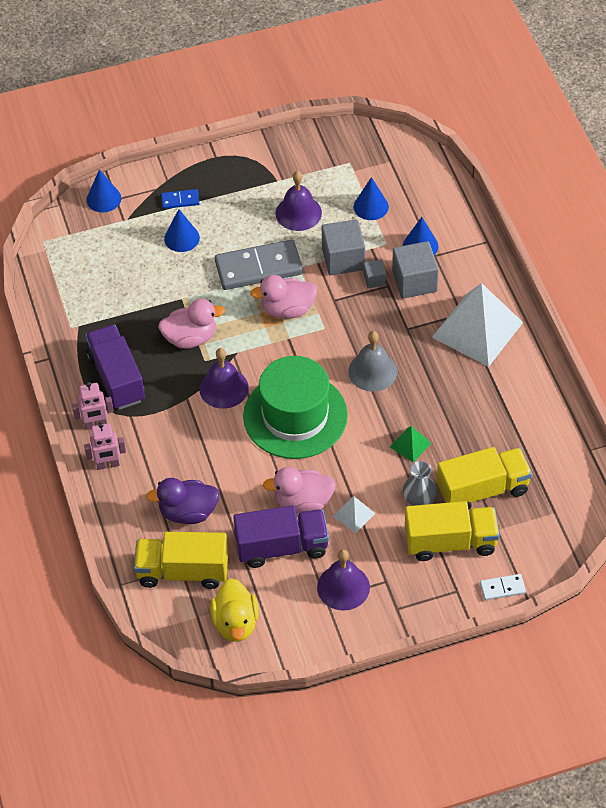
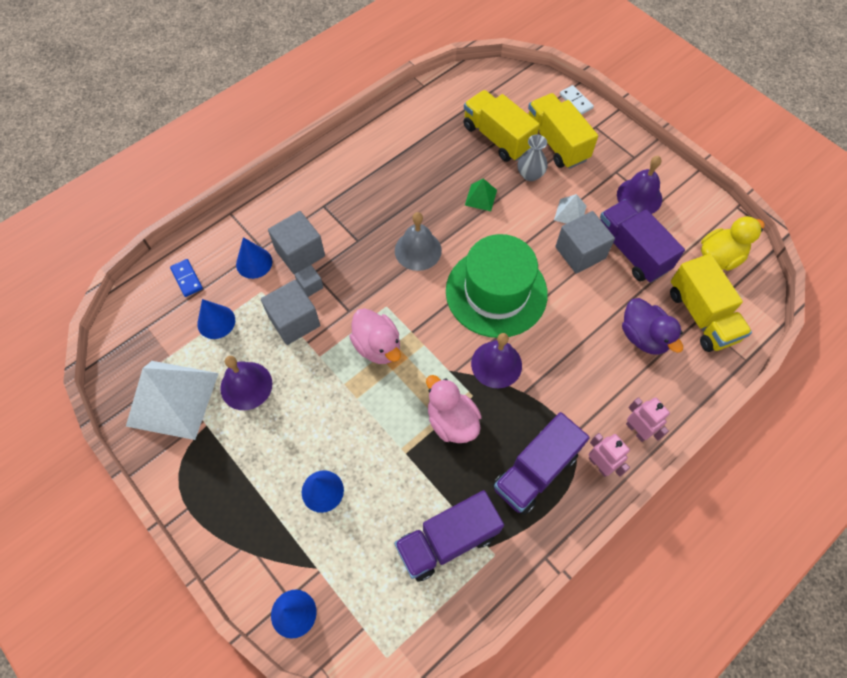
camera: 115 degrees left, 10 degrees up
blue domino [161,189,200,209] -> blue domino moved to [170,259,203,297]
grey domino [215,239,303,290] -> none
pink duck [263,467,336,513] -> grey cube [555,211,615,274]
white pyramid [432,283,523,367] -> white pyramid moved to [126,361,219,440]
none -> purple truck [394,490,504,582]

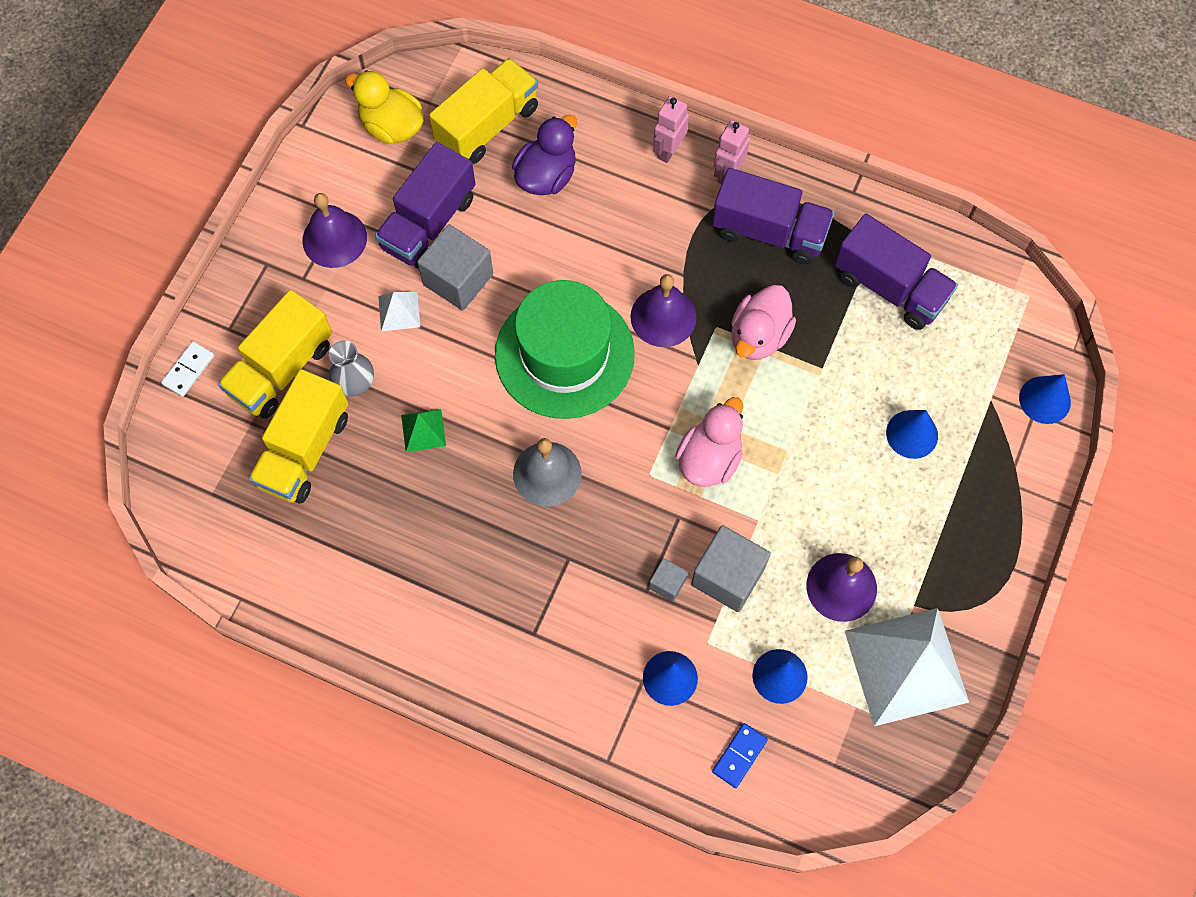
camera: 115 degrees left, 5 degrees up
grey cube [268,211,325,274] -> none

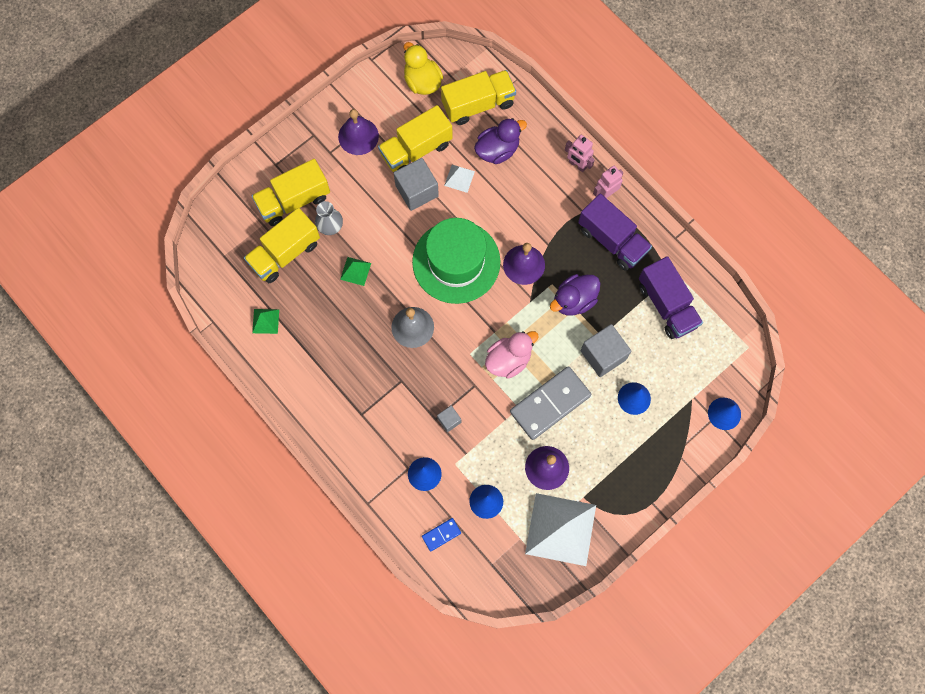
camera: 25 degrees right, 5 degrees up
white domino [161,341,214,397] -> none
purple truck [375,142,475,269] -> yellow truck [378,105,453,172]
white pyramid [378,292,420,332] -> white pyramid moved to [444,165,475,193]
pink robot [653,96,689,163] -> pink robot turned 105 degrees counterclockwise [565,135,595,172]
grey cube [691,525,771,612] -> grey cube moved to [581,324,631,377]
pink duck [731,285,796,360] -> purple duck [550,274,601,316]
none -> green pyramid [252,309,279,334]
none -> grey domino [510,366,591,440]

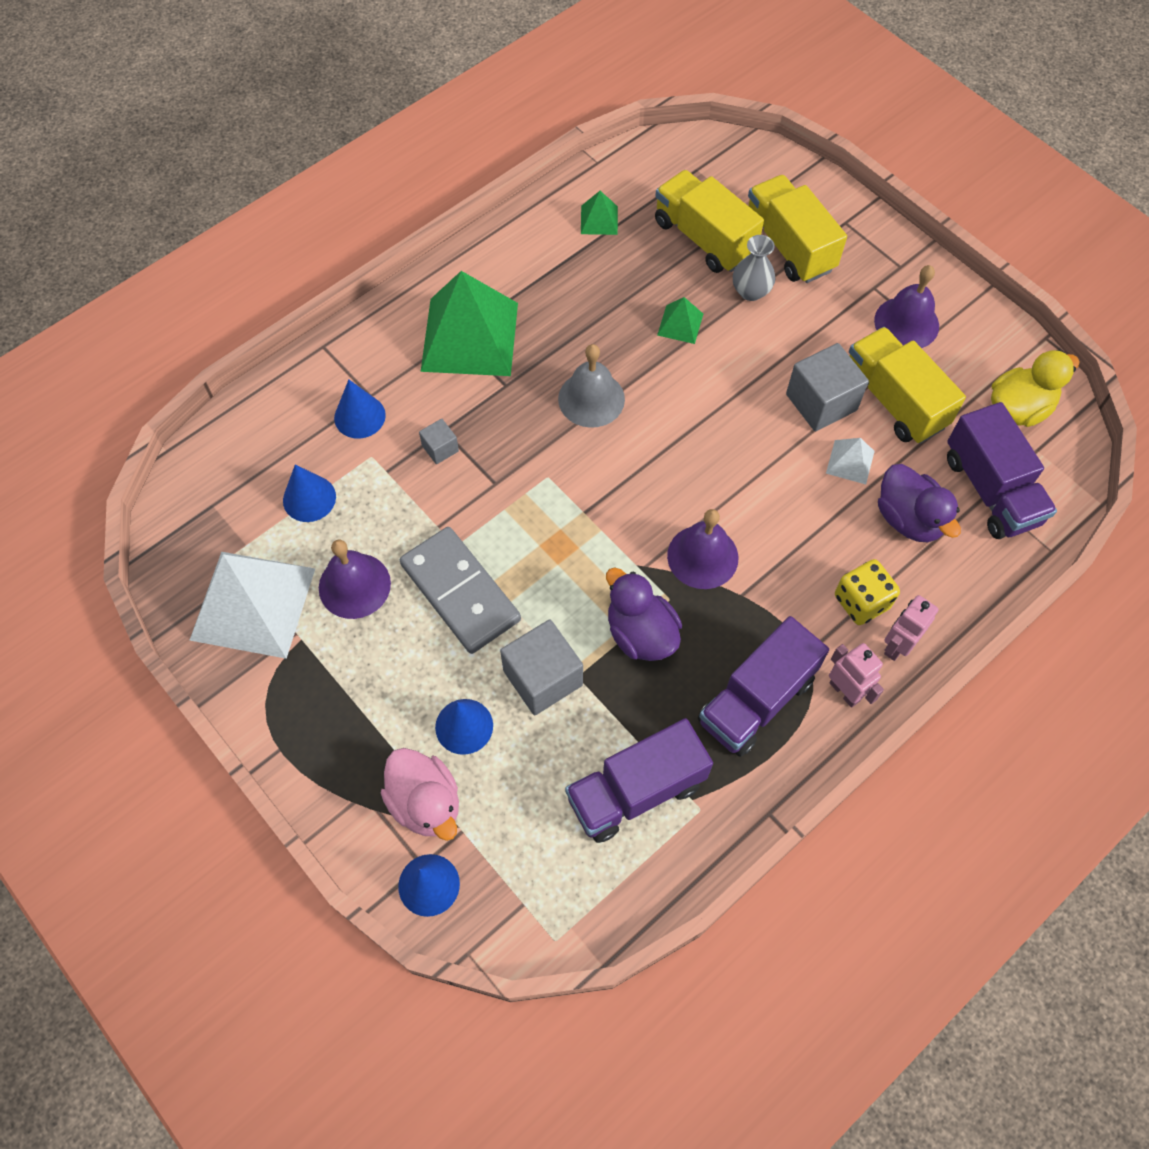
camera: 90 degrees right, 10 degrees down
green hat [412,218,500,304] -> none
blue domino [422,518,461,551] -> none
yellow truck [441,70,516,125] -> purple truck [947,402,1057,539]
pink duck [485,331,539,379] -> pink duck moved to [381,748,459,841]
none -> green pyramid [421,271,518,376]
none -> yellow dice [835,559,900,625]

